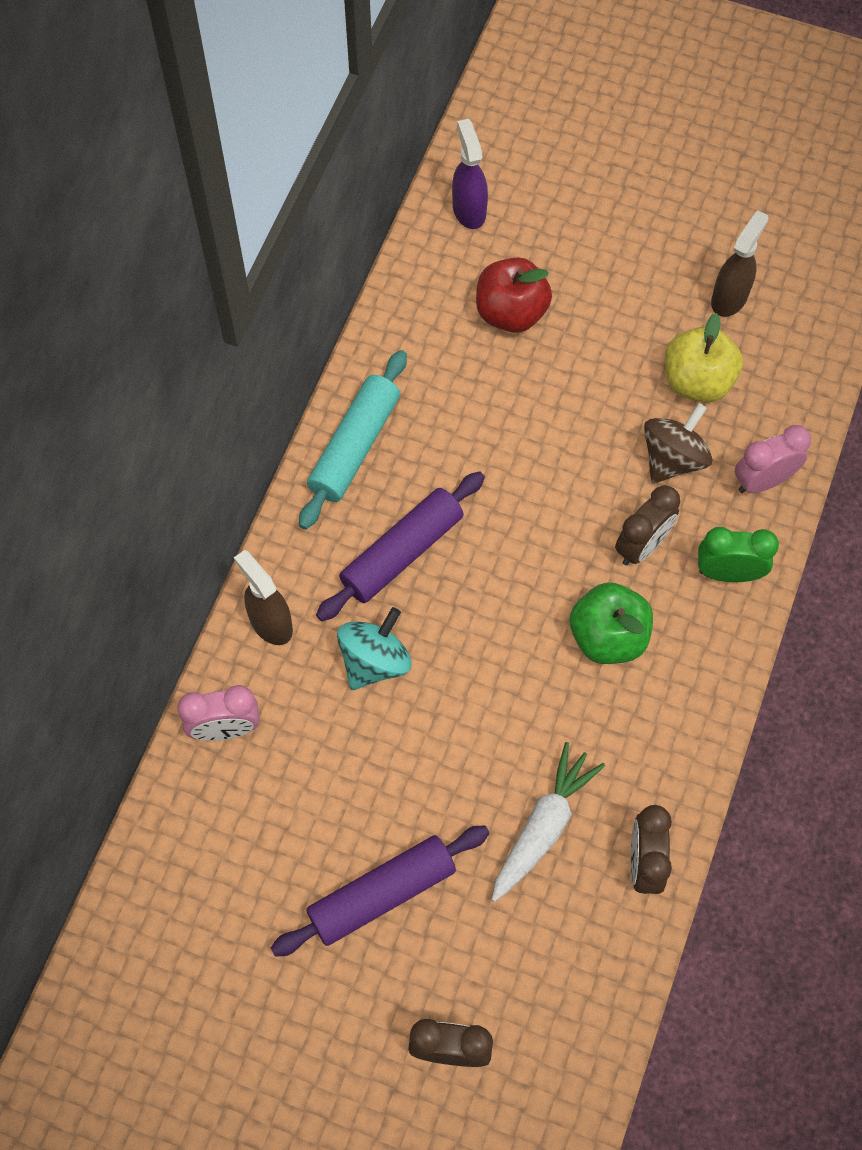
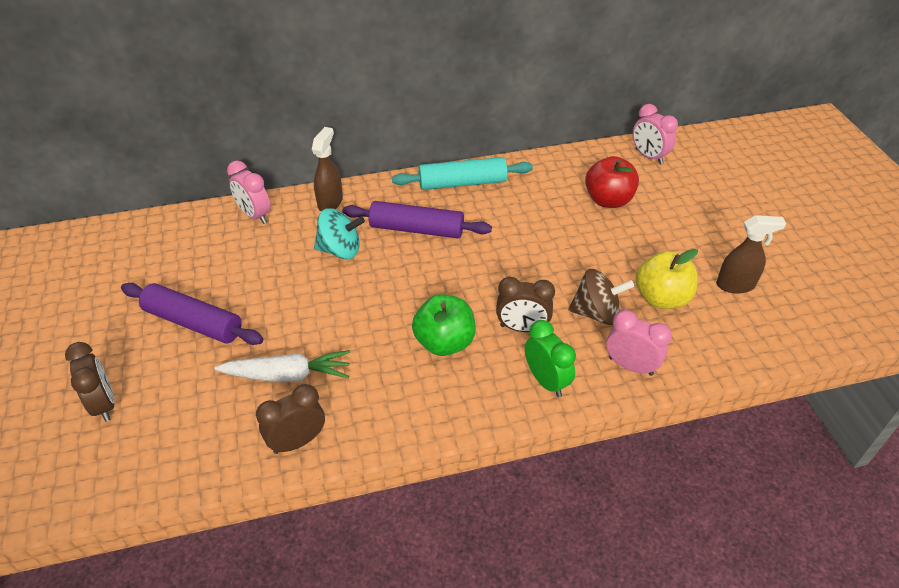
camera: 55 degrees right, 20 degrees down
purple spray bottle [452,119,488,229] -> pink clock [633,104,678,165]

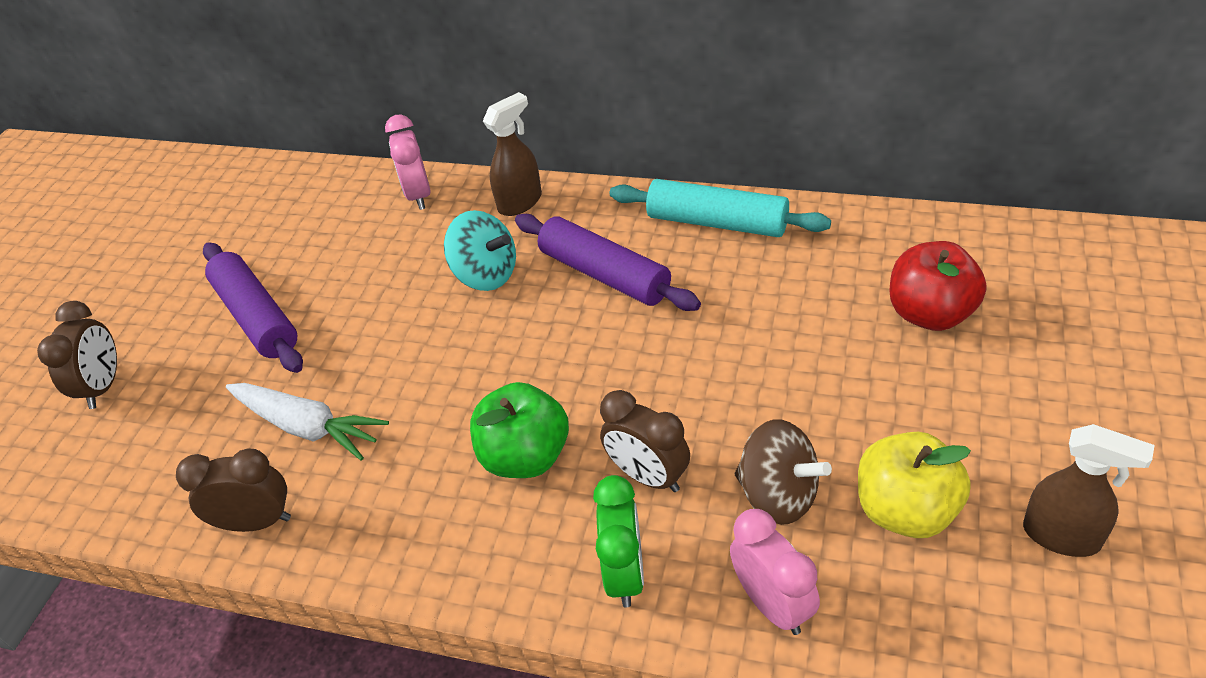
camera: 35 degrees right, 0 degrees up
pink clock [633,104,678,165] -> none

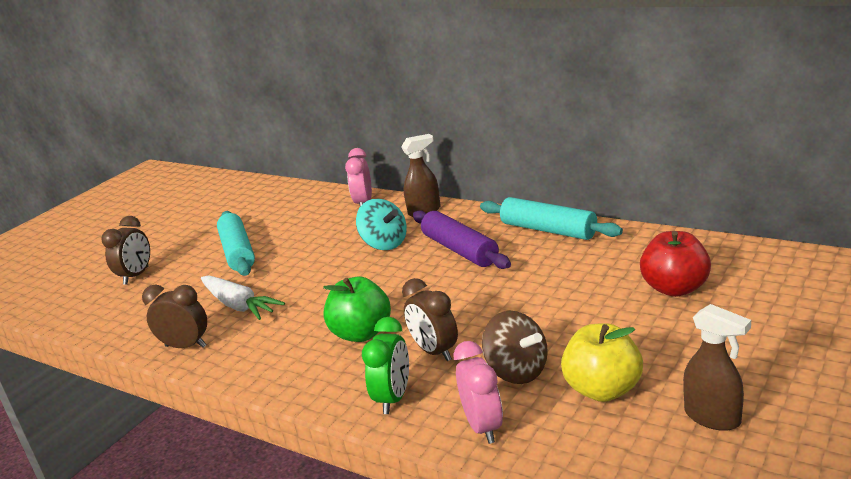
camera: 15 degrees right, 20 degrees down
purple rolling pin [203,242,303,373] -> turquoise rolling pin [217,211,255,276]

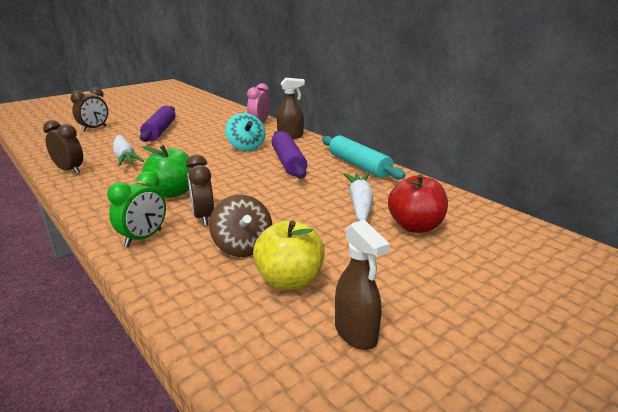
camera: 15 degrees right, 0 degrees up
turquoise rolling pin [217,211,255,276] -> purple rolling pin [140,106,176,142]
pink clock [453,341,503,444] -> none
none -> white carrot [343,173,373,221]

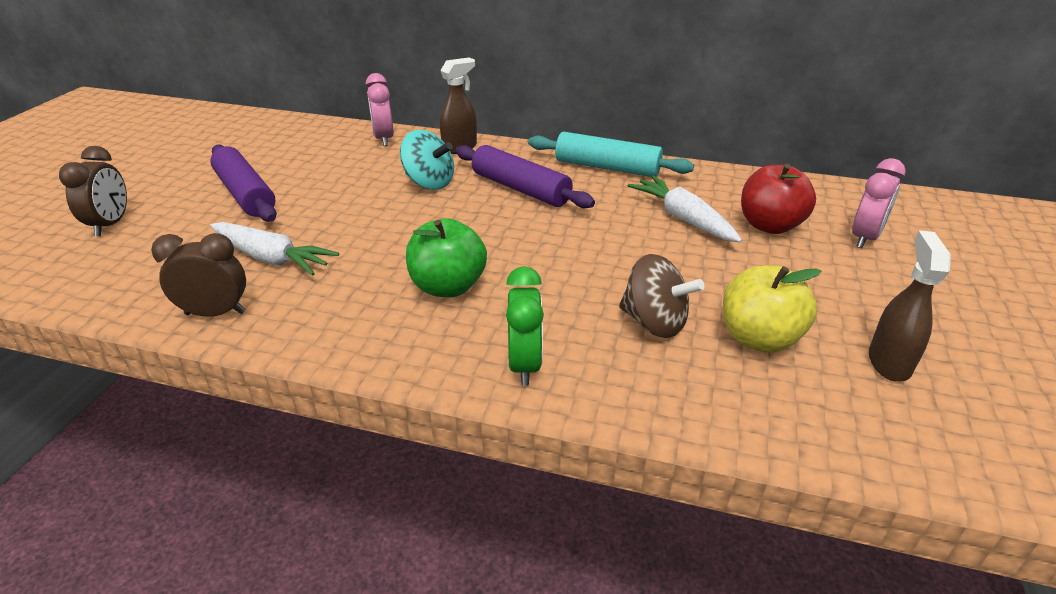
camera: 35 degrees left, 10 degrees up
brown clock [186,154,214,226] -> none
brown spray bottle [335,220,390,350] -> brown spray bottle turned 105 degrees counterclockwise [869,230,951,382]
none -> pink clock [852,158,906,248]

